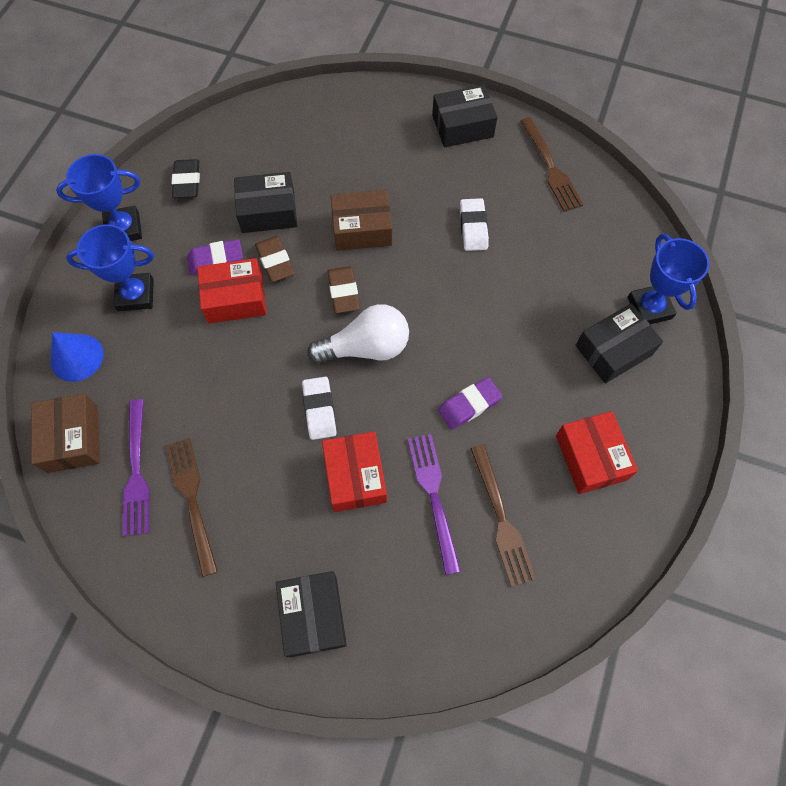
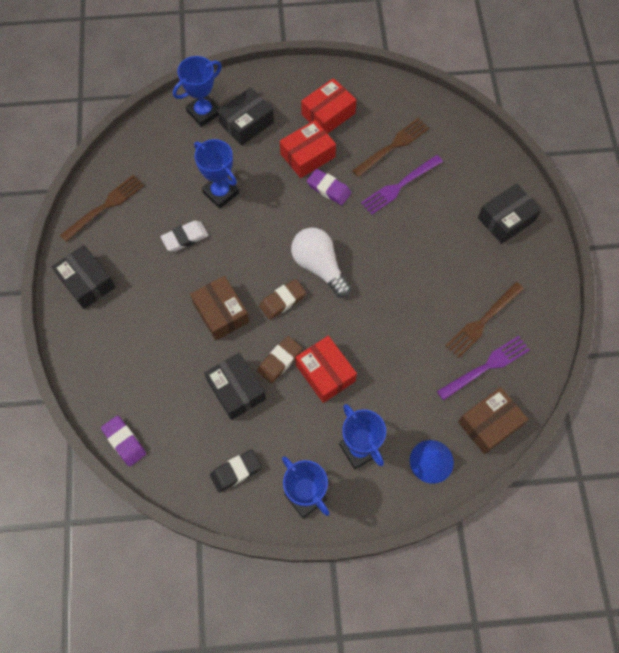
camera: 115 degrees left, 0 degrees up
purple eraser [187,239,243,275] -> purple eraser moved to [101,415,146,467]
white eraser [302,377,336,440] -> none
red box [322,431,387,512] -> red box moved to [280,120,336,178]
black box [576,303,663,384] -> black box turned 75 degrees counterclockwise [217,87,274,146]
none -> blue trophy [194,139,239,209]

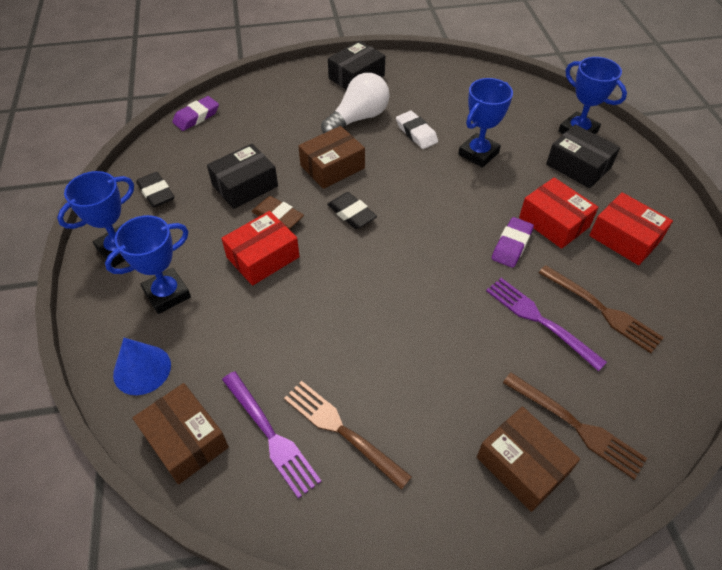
camera: 85 degrees right, 15 degrees down
brown fork [60,175,144,242] -> brown fork moved to [503,373,647,480]
brown eraser [259,279,306,320] -> black eraser [327,192,377,229]
white light bulb [291,228,351,298] -> white light bulb moved to [321,73,390,133]
black box [478,183,541,244] -> brown box [477,407,580,512]

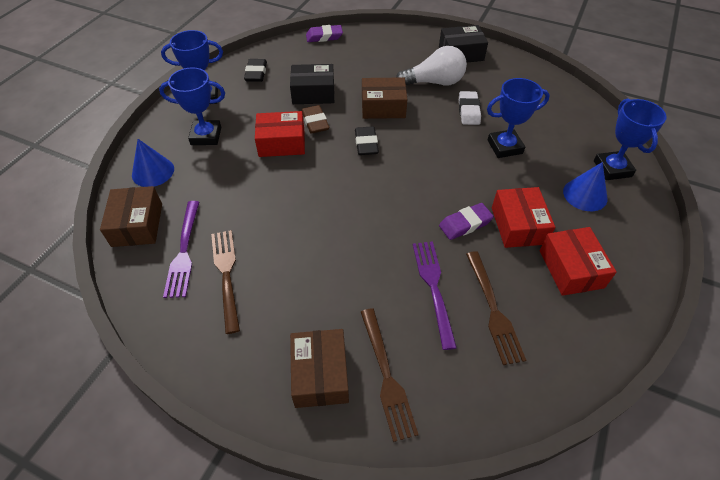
camera: 35 degrees right, 0 degrees up
black box [546,124,620,188] -> blue cone [563,162,607,211]

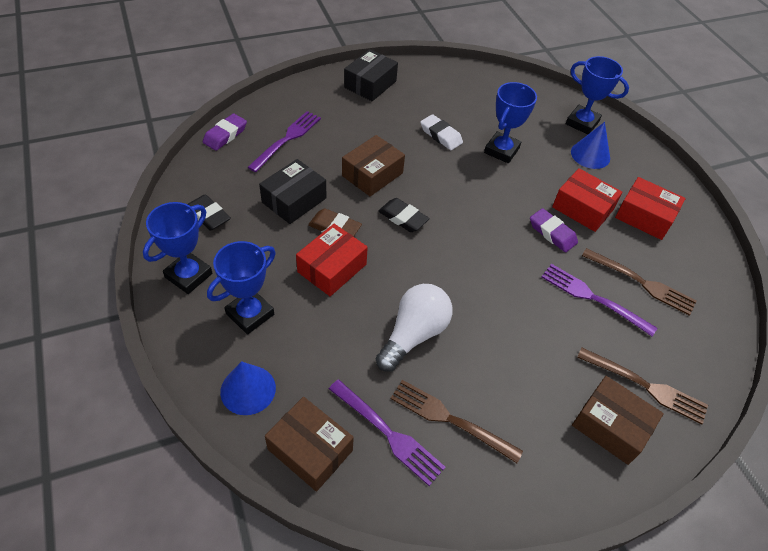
camera: 50 degrees left, 0 degrees up
white light bulb [396,46,467,86] -> white light bulb moved to [376,284,452,372]
purple eraser [439,203,494,240] -> purple eraser turned 60 degrees counterclockwise [530,208,578,253]
none -> purple fork [247,111,321,172]

